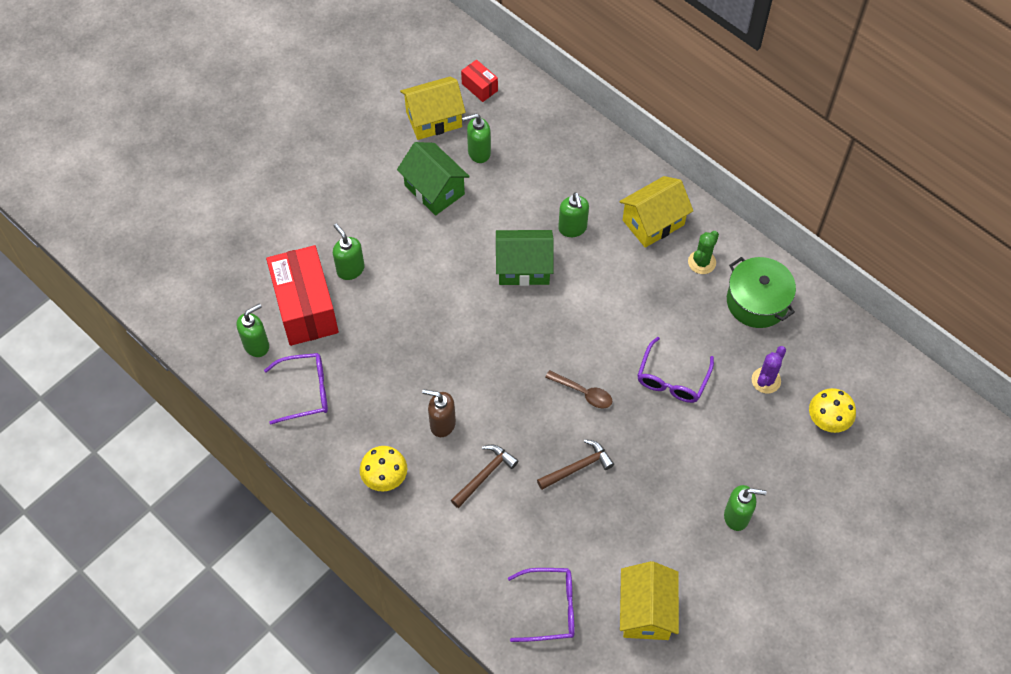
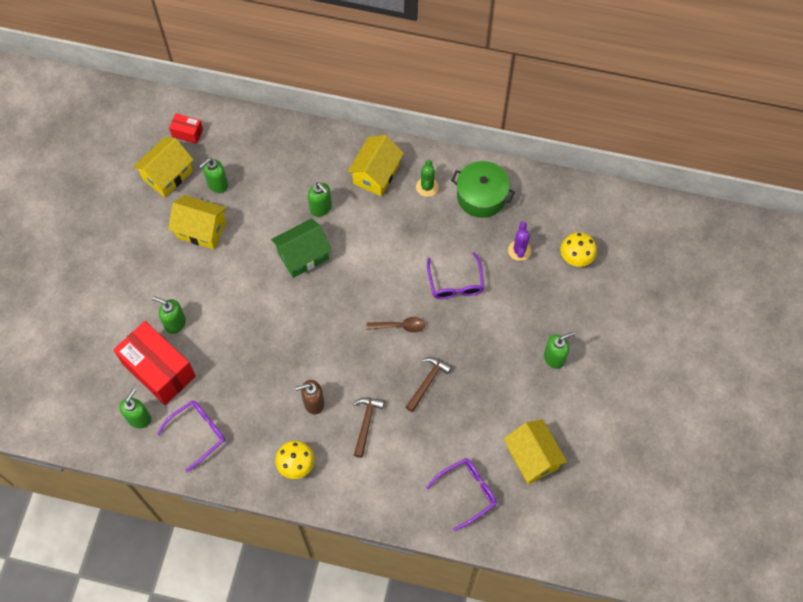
camera: 30 degrees left, 5 degrees up
green house [397,142,470,216] -> yellow house [168,195,227,249]

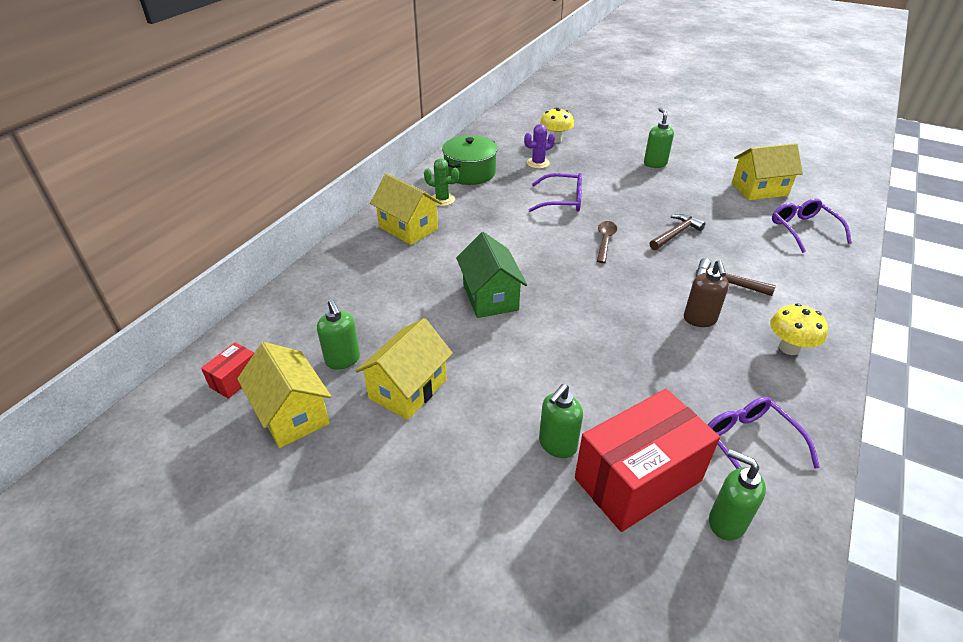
camera: 75 degrees left, 25 degrees down
green soap dispenser [308,182,332,217] -> none
brown hammer [406,357,452,412] -> brown hammer turned 90 degrees clockwise [650,214,706,250]
purple cactus [508,222,531,261] -> purple cactus turned 45 degrees counterclockwise [524,124,555,169]

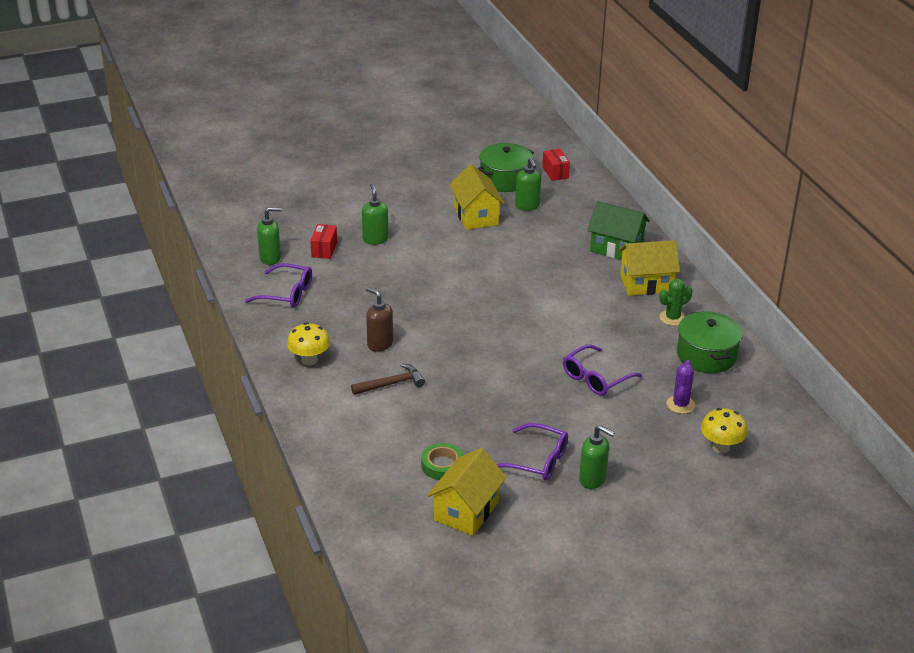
camera: 130 degrees right, 5 degrees down
yellow house [237,342,331,448] -> green pot [478,143,534,192]
green soap dispenser [317,299,360,369] -> green soap dispenser turned 120 degrees counterclockwise [515,158,541,211]
green house [456,232,527,318] -> green house moved to [588,201,650,260]
red box [575,389,720,532] -> red box [310,224,337,259], size x0.46
brown spoon [597,221,617,263] -> none
brown hammer [650,214,706,250] -> none
purple glasses [772,198,852,253] -> purple glasses moved to [496,423,568,480]
none -> green tape [421,443,464,480]

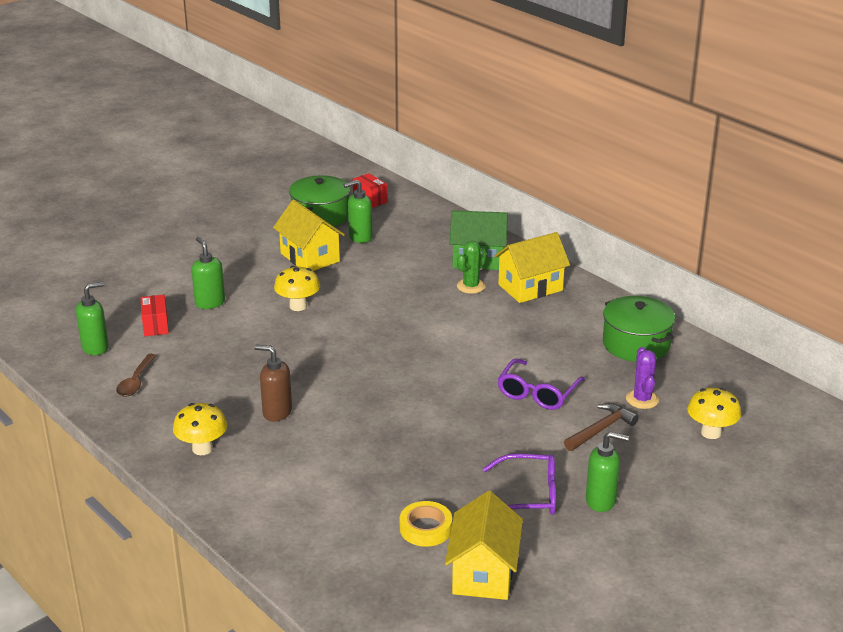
camera: 20 degrees left, 5 degrees down
purple glasses [245,263,312,308] -> brown spoon [116,354,157,396]
brown hammer [351,363,425,395] -> brown hammer moved to [564,403,639,451]
green tape [421,443,464,480] -> yellow tape [400,501,452,547]
green soap dispenser [515,158,541,211] -> green soap dispenser turned 105 degrees clockwise [343,180,372,243]
green cactus [660,279,693,326] -> green cactus moved to [457,241,487,294]
none -> yellow mushroom [274,266,320,311]

